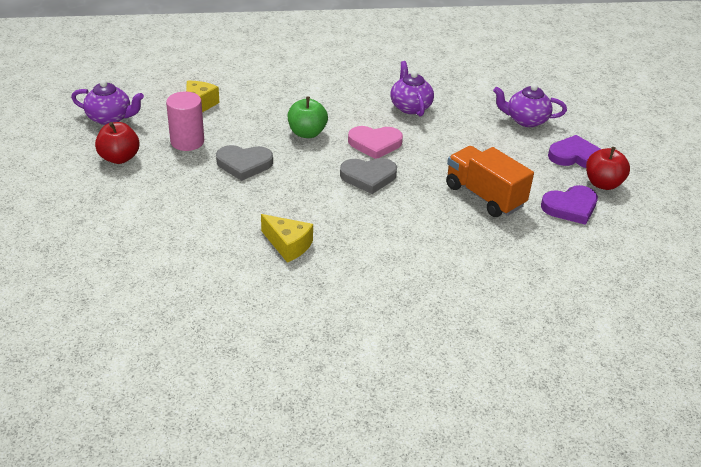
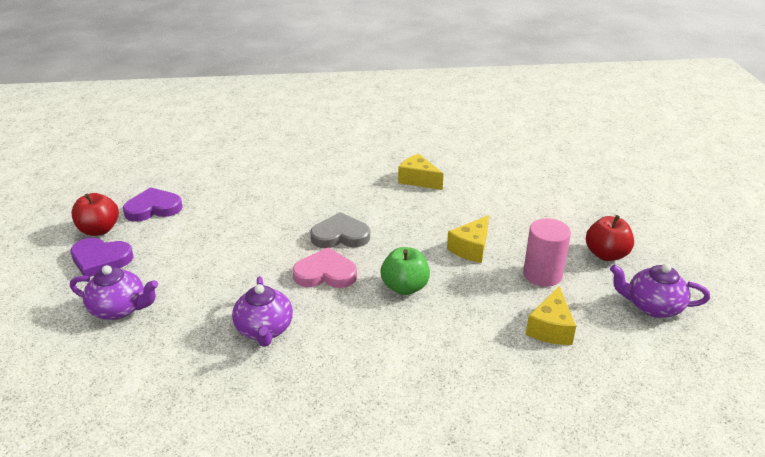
camera: 175 degrees left, 5 degrees down
grey heart [216,145,273,181] -> yellow cheese [447,215,489,263]
orange truck [446,146,534,217] -> none

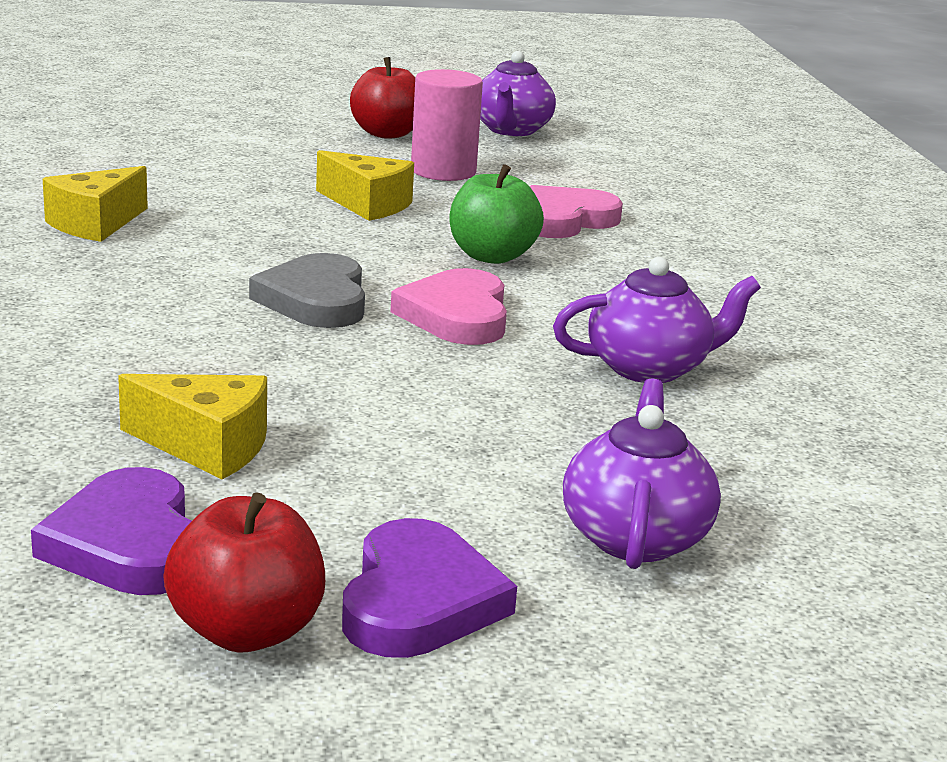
camera: 95 degrees left, 10 degrees down
yellow cheese [526,286,576,345] -> yellow cheese moved to [118,374,267,480]
none -> pink heart [529,185,623,238]

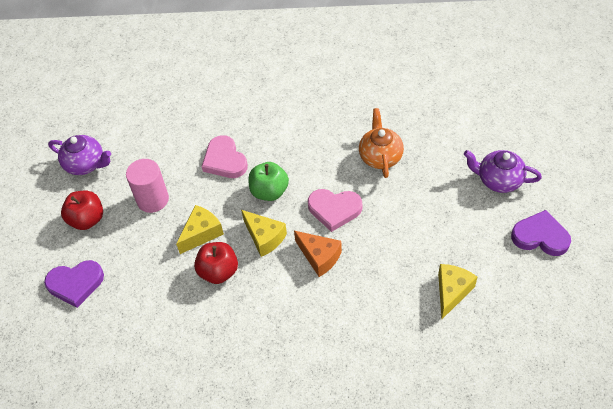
camera: 75 degrees left, 30 degrees up
purple heart [31,467,192,595] -> purple heart moved to [44,260,104,308]
yellow cheese [43,166,148,242] -> yellow cheese moved to [241,210,287,257]
red apple [163,492,325,652] -> red apple moved to [194,242,238,284]
grey heart [249,253,365,328] -> orange cheese [294,231,342,277]
purple teapot [553,257,761,383] -> orange teapot [359,108,404,178]

